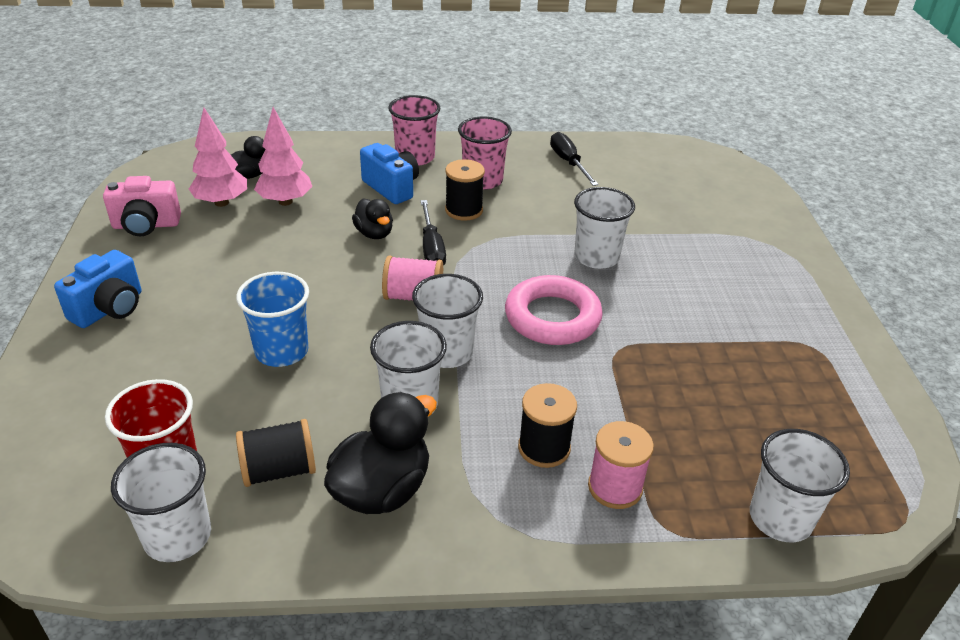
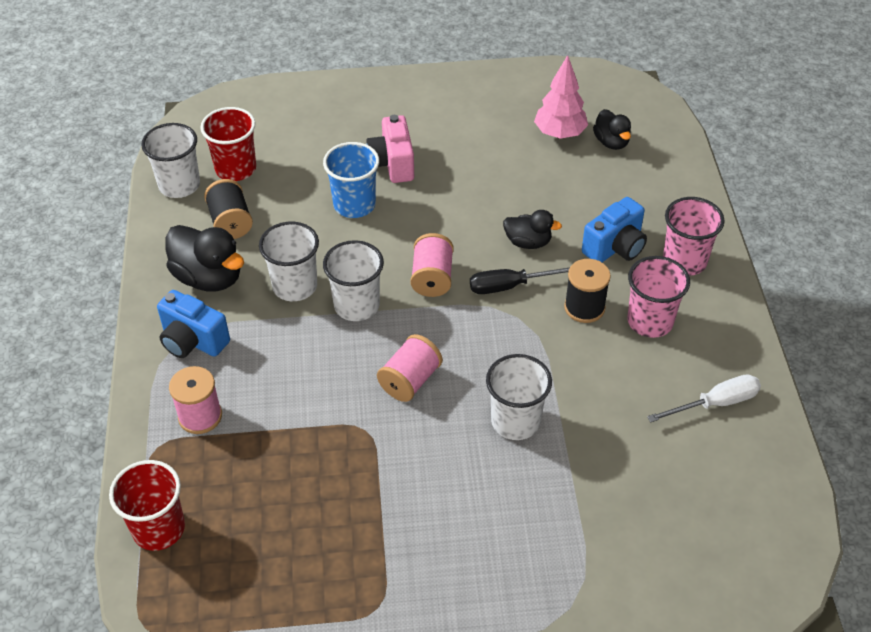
camera: 90 degrees right, 10 degrees up
blue camera [54,250,141,328] -> blue camera moved to [157,290,230,358]
pink camera [103,176,181,236] -> pink camera moved to [366,115,414,183]
pink tree [254,107,312,206] -> none
black duck [352,199,393,239] -> black duck turned 135 degrees counterclockwise [503,210,562,249]
pink ring [505,275,603,345] -> pink spool [377,334,443,402]
black spool [518,383,577,468] -> none
black screwdriver [550,132,599,186] -> white screwdriver [647,374,761,422]
white cup [750,429,850,542] -> red cup [109,460,185,551]

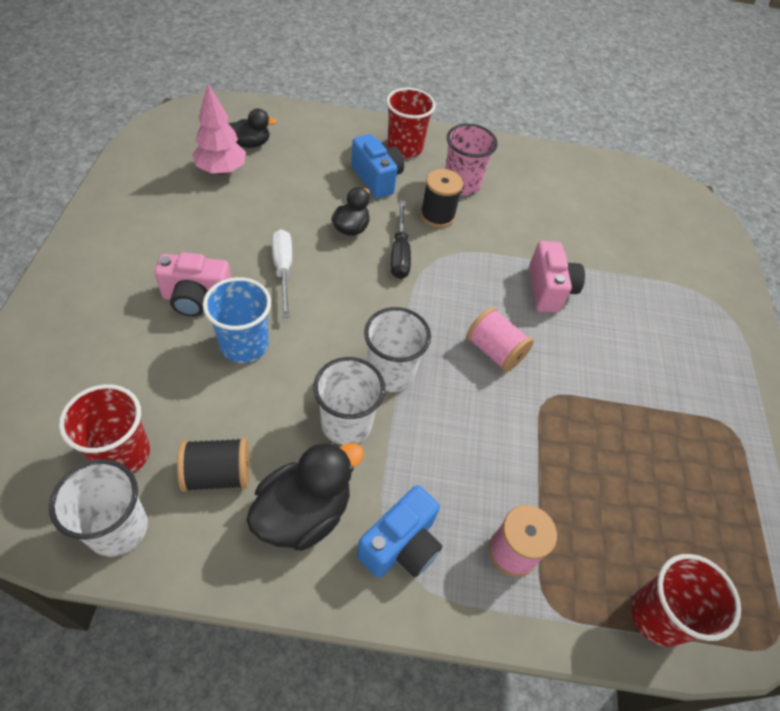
camera: 85 degrees left, 5 degrees up
pink spool [410,233,454,297] -> none
white cup [486,354,552,440] -> pink camera [529,241,585,313]
white screwdriver [647,374,761,422] -> white screwdriver moved to [272,229,292,318]
pink cup [663,197,725,276] -> red cup [386,88,435,158]

